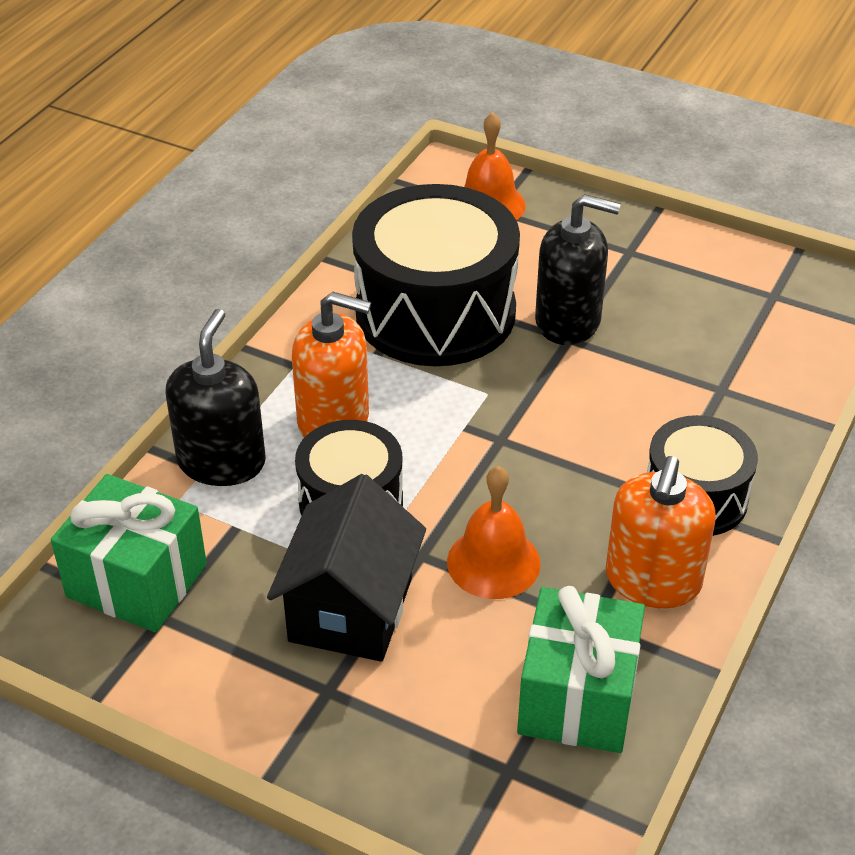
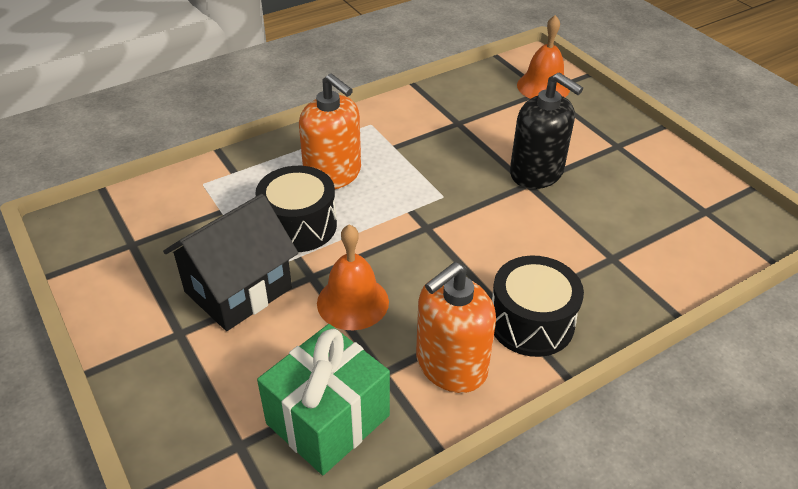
camera: 30 degrees right, 0 degrees up
green gift [51,474,207,632] -> none
black soap dispenser [165,309,266,486] -> none
black drum [352,184,520,366] -> none

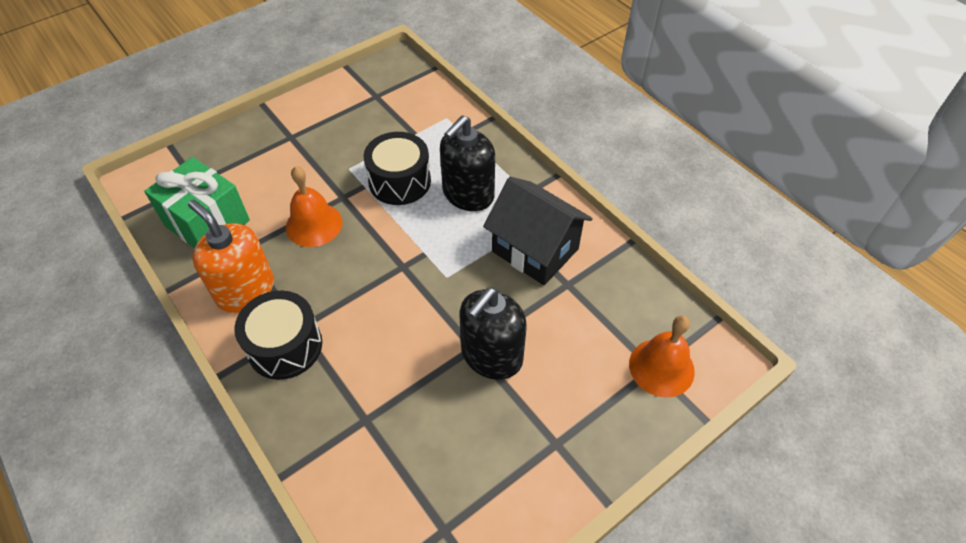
camera: 85 degrees right, 10 degrees up
black house [163,194,298,331] -> black house moved to [483,177,592,285]
orange soap dispenser [299,73,361,189] -> black soap dispenser [440,115,495,211]

